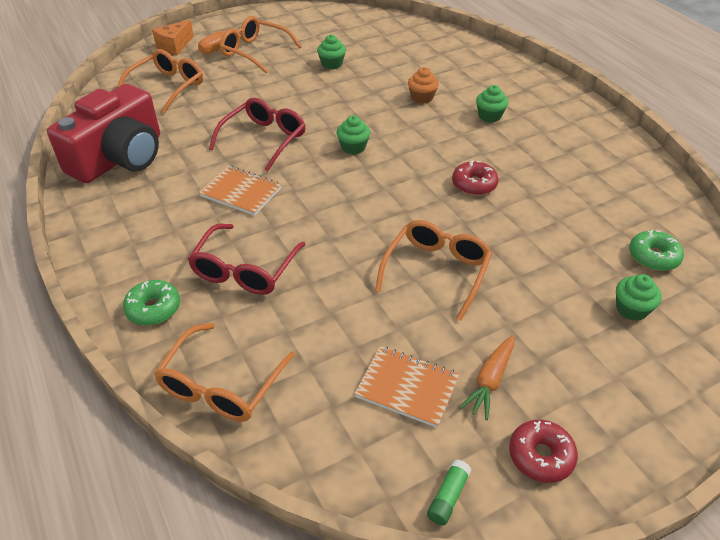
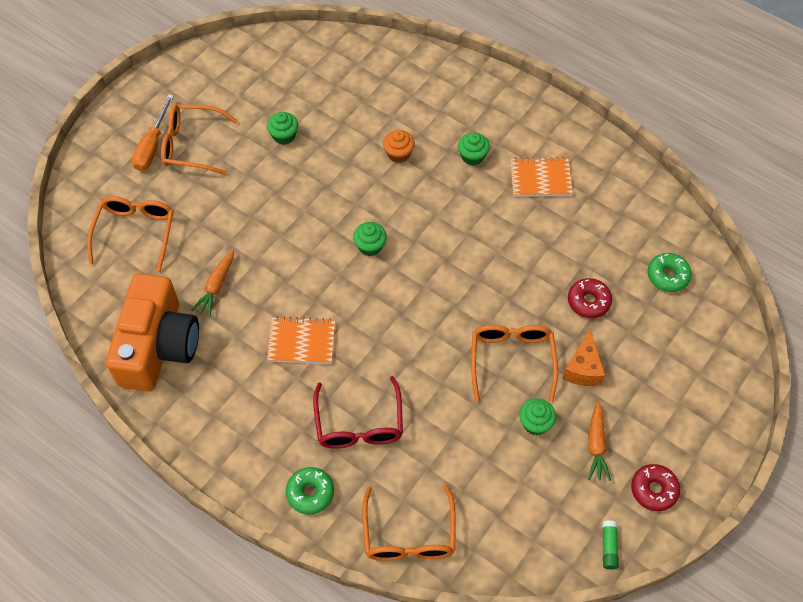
camera: 25 degrees left, 15 degrees up
red camera [47,84,160,183] -> orange camera [106,273,199,391]
orange cheese [152,19,194,55] -> orange cheese moved to [562,329,605,386]
red glasses [209,98,306,172] -> none
orange notebook [355,346,460,428] -> orange notebook moved to [510,157,573,197]
red donut [452,161,499,196] -> red donut moved to [568,278,612,318]
green cupcake [616,274,662,321] -> green cupcake moved to [519,398,556,435]
none -> orange carrot [191,250,234,317]

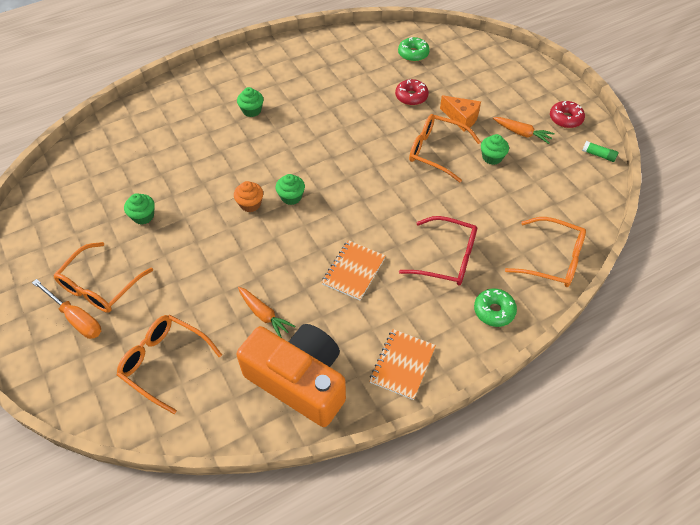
camera: 65 degrees left, 5 degrees down
orange cupcake [383,130,415,163] -> orange cupcake moved to [234,181,263,212]
orange notebook [510,157,573,197] -> orange notebook moved to [369,329,436,400]

